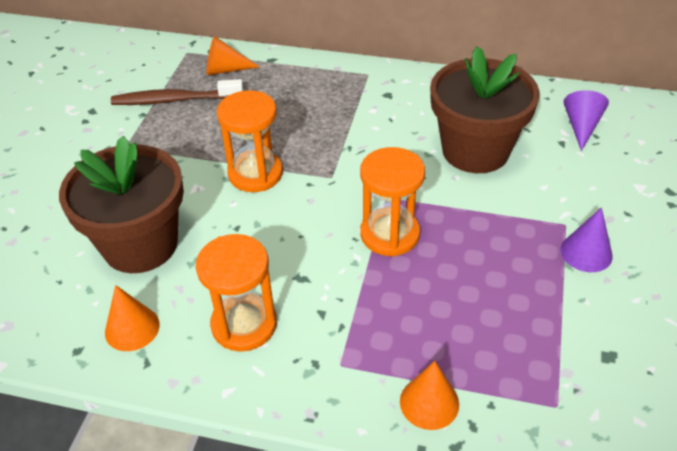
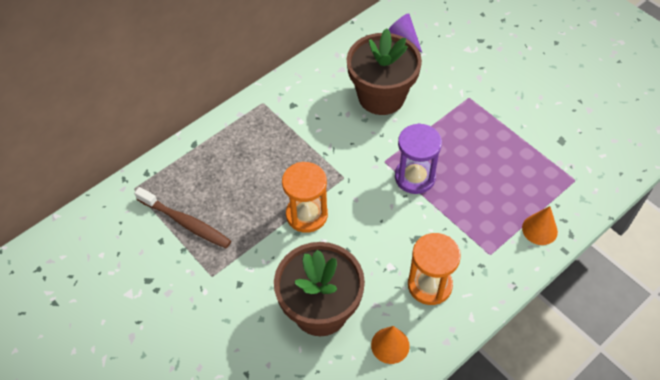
camera: 55 degrees left, 10 degrees up
brown toothbrush [111,79,243,105] -> brown toothbrush turned 90 degrees counterclockwise [134,187,231,248]
orange cone [206,36,259,75] -> none
orange hourglass [360,147,425,256] -> purple hourglass [395,123,442,194]
purple cone [561,207,613,272] -> none

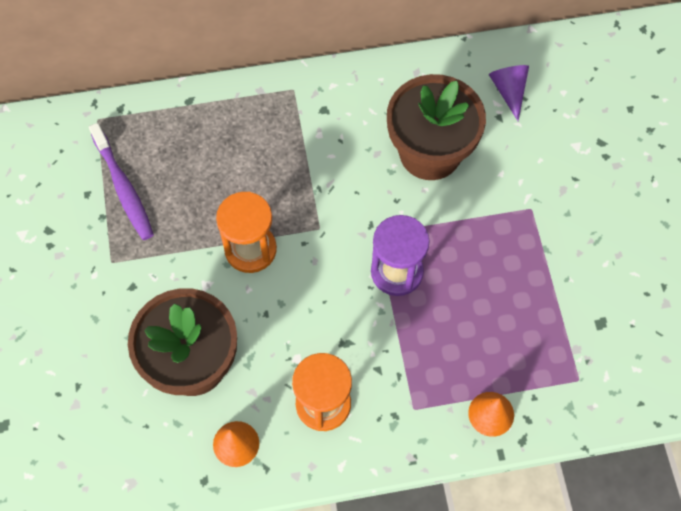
camera: 30 degrees right, 10 degrees up
brown toothbrush [134,187,231,248] -> purple toothbrush [89,123,154,240]

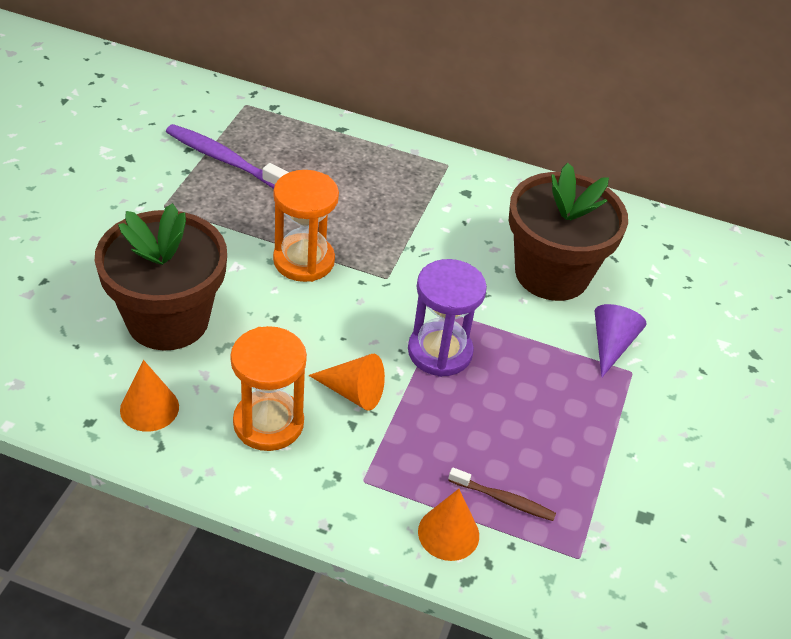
camera: 25 degrees right, 20 degrees down
purple toothbrush [89,123,154,240] -> purple toothbrush turned 120 degrees clockwise [166,124,289,189]
purple cone [489,65,529,121] -> purple cone moved to [595,304,647,377]
none -> orange cone [308,354,385,411]
none -> brown toothbrush [448,467,556,521]

